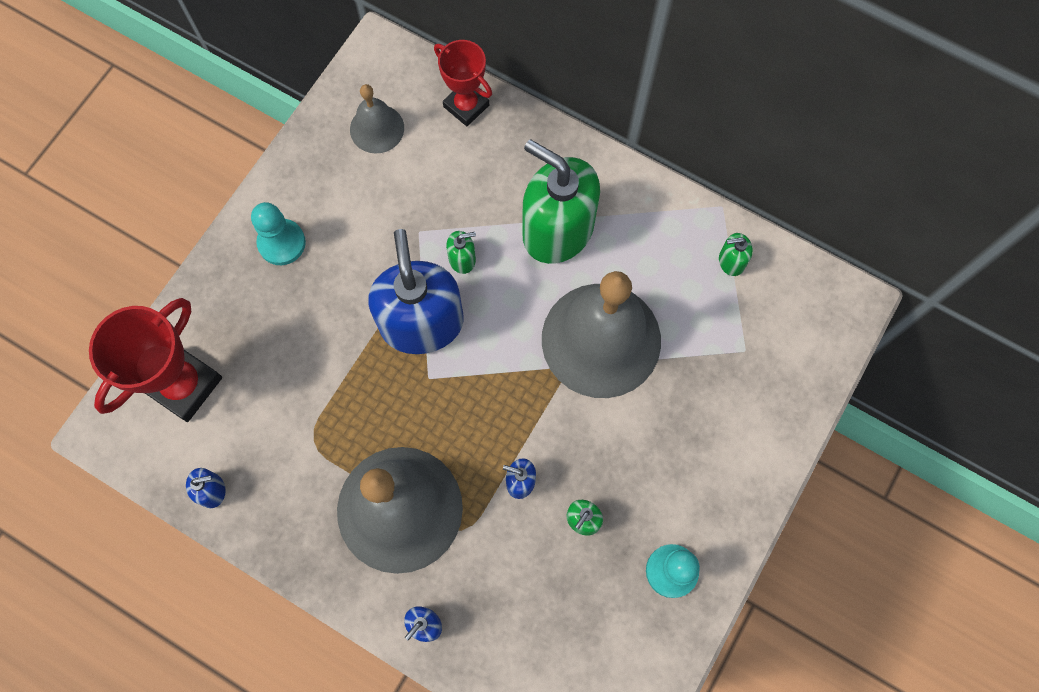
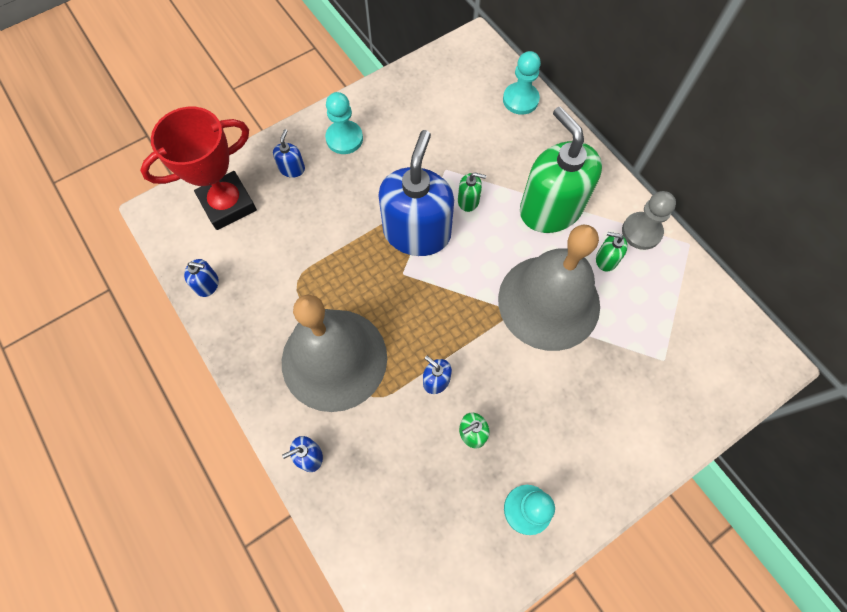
camera: 25 degrees right, 5 degrees down
grey bell [350,84,404,154] -> none
red trophy [434,40,492,126] -> turquoise pawn [503,51,541,115]
green soap dispenser [719,233,753,276] -> green soap dispenser moved to [596,232,628,271]
none -> blue soap dispenser [273,129,305,178]
none -> grey pawn [622,191,676,250]

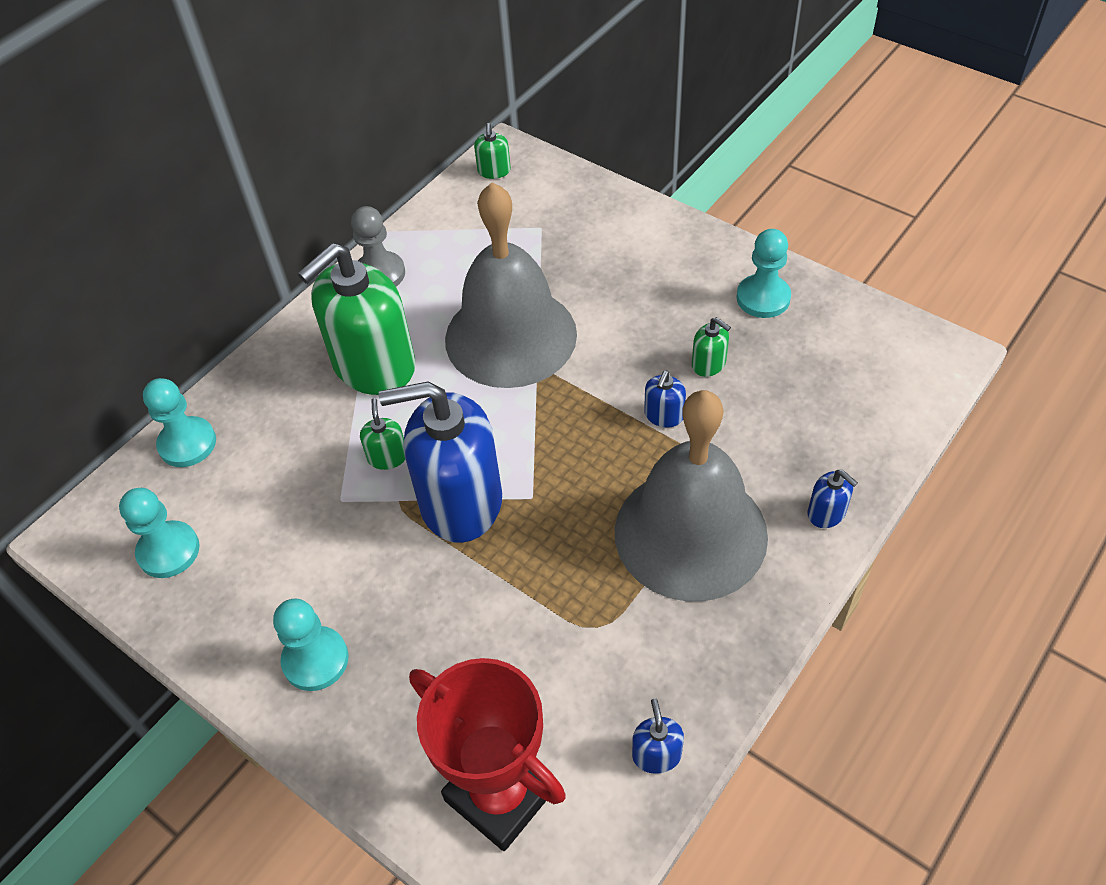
camera: 105 degrees left, 15 degrees down
blue soap dispenser [273,129,305,178] -> none
green soap dispenser [596,232,628,271] -> green soap dispenser moved to [474,123,511,179]
none -> turquoise pawn [119,488,200,578]

